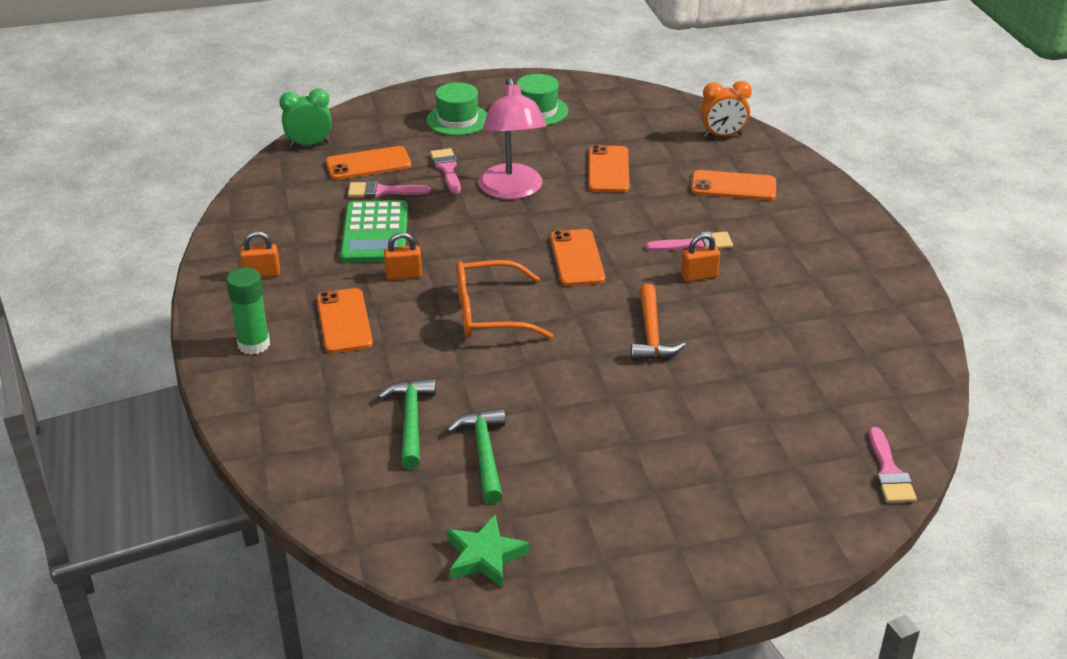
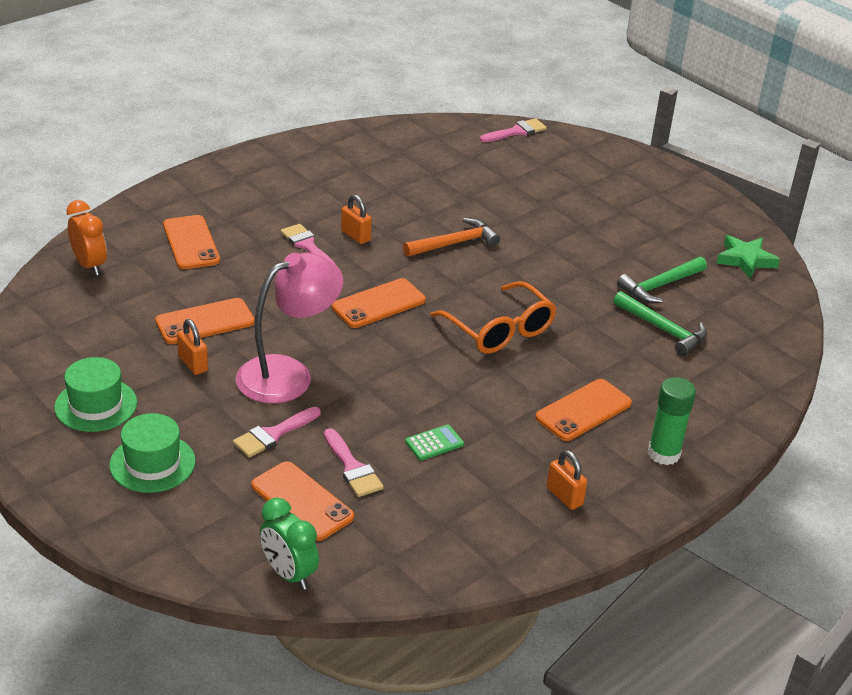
camera: 120 degrees left, 0 degrees up
green calculator [340,200,408,263] -> green calculator [405,425,464,460], size x0.45
green hammer [378,378,436,469] -> green hammer turned 105 degrees counterclockwise [613,291,707,356]
orange padlock [384,232,422,280] -> orange padlock moved to [177,319,208,375]

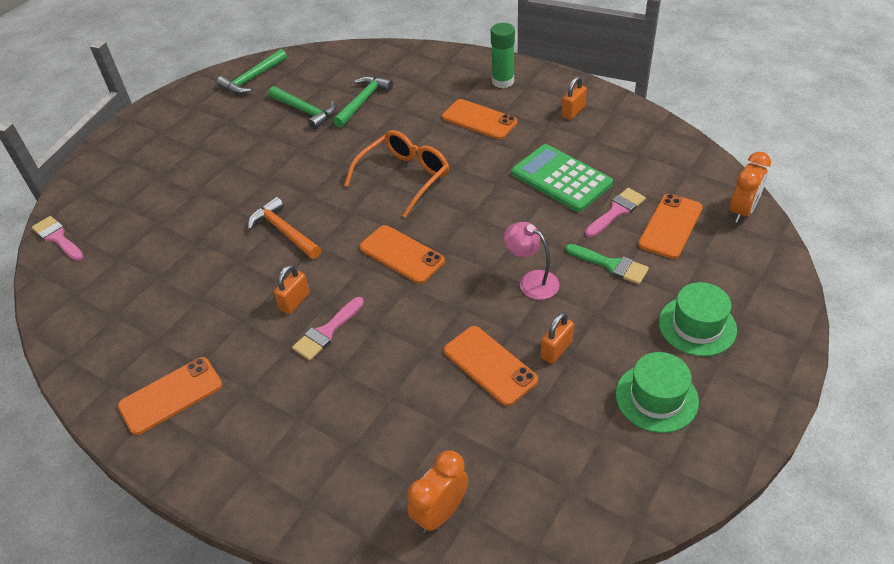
camera: 100 degrees left, 10 degrees up
orange phone [163,215,220,269] -> orange phone moved to [118,357,222,435]
pink brush [233,407,321,457] -> green brush [566,244,649,285]
pink lamp [236,252,344,404] -> pink lamp [504,222,560,300], size x0.58
green clock [260,498,319,590] -> orange clock [730,152,771,223]
green calculator [405,425,464,460] -> green calculator [512,144,613,212], size x2.21
green star [716,235,780,278] -> green hammer [217,49,287,94]

